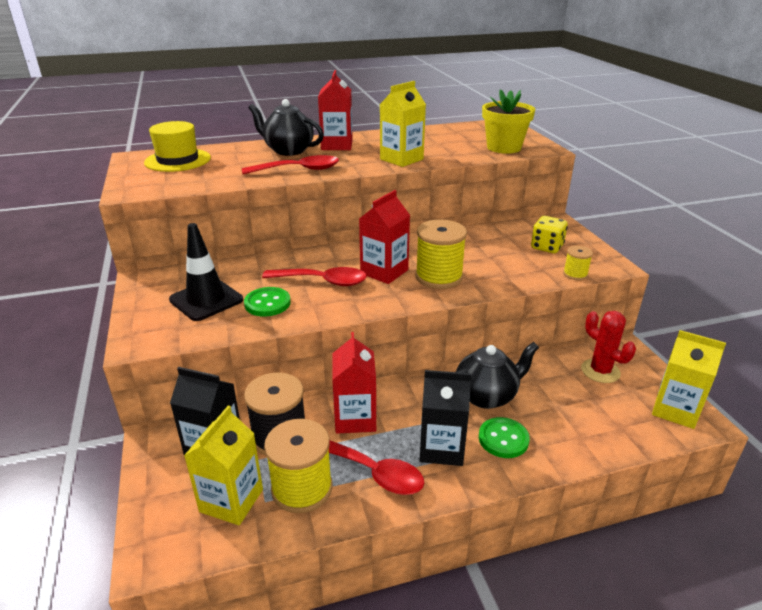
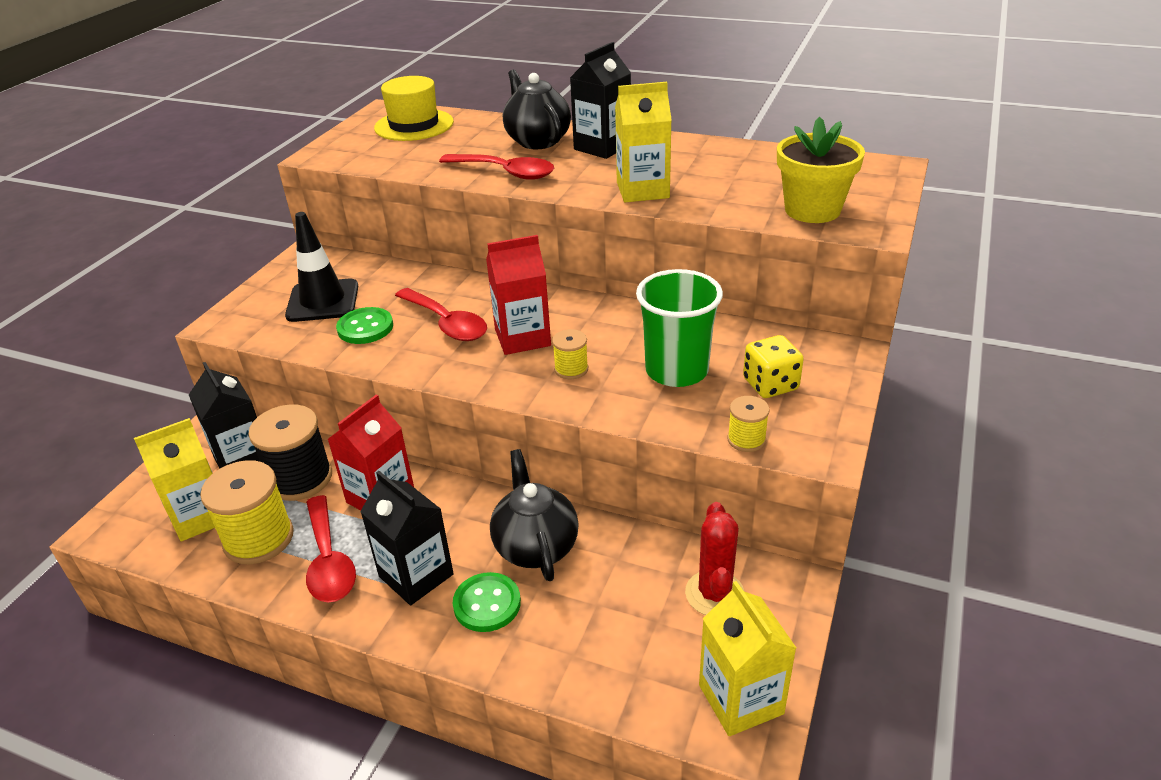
camera: 40 degrees right, 5 degrees up
red carton [318,70,353,150] -> black carton [570,42,631,159]
yellow spool [415,219,467,289] -> yellow spool [552,329,588,379], size x0.51
black teapot [456,342,539,409] -> black teapot turned 120 degrees counterclockwise [490,449,579,581]
none -> green cup [636,269,723,387]

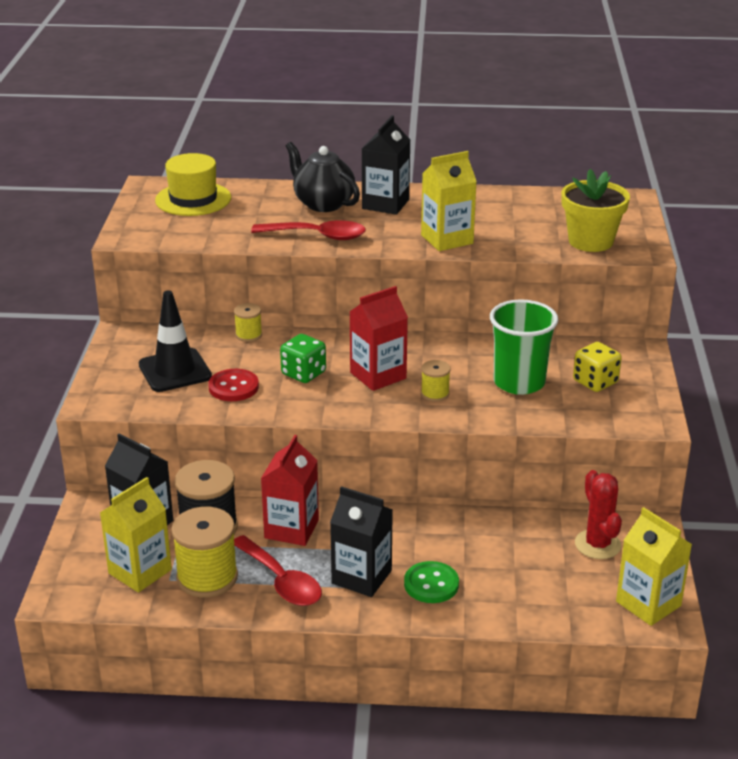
camera: 20 degrees left, 5 degrees down
green button [336,307,393,344] -> red button [208,369,259,401]
red spoon [395,288,487,341] -> green dice [280,334,326,383]
black teapot [490,449,579,581] -> none
yellow spool [727,396,770,452] -> yellow spool moved to [234,303,262,342]

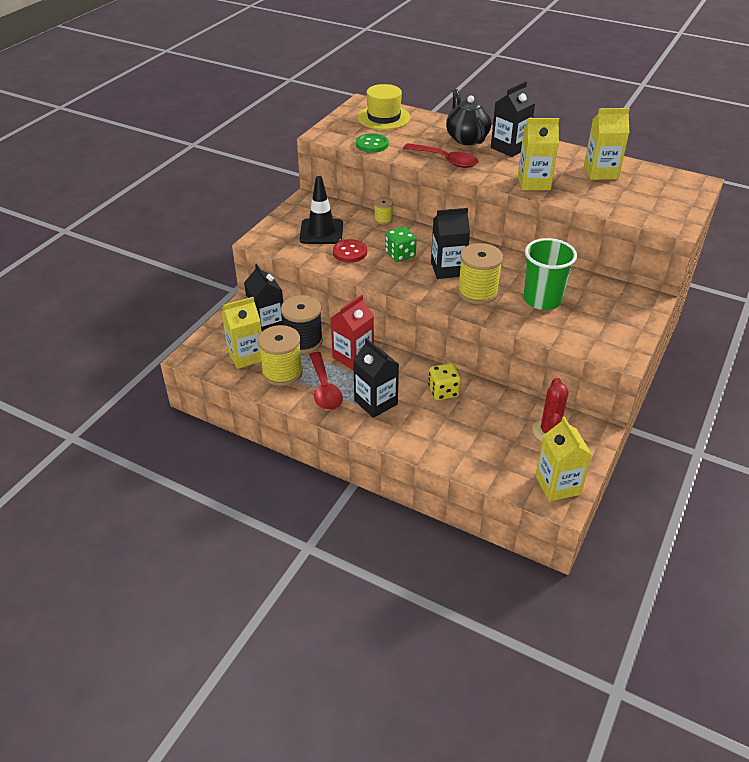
camera: 25 degrees right, 10 degrees up
red carton [350,286,408,391] -> black carton [431,208,470,279]
green button [404,561,459,603] -> green button moved to [356,133,389,153]
yellow spool [421,360,451,402] -> yellow spool [457,243,503,304], size x1.97
yellow flower pot [561,169,630,252] -> none
yellow dice [573,342,622,392] -> yellow dice moved to [428,363,461,400]
none -> yellow carton [584,108,630,180]

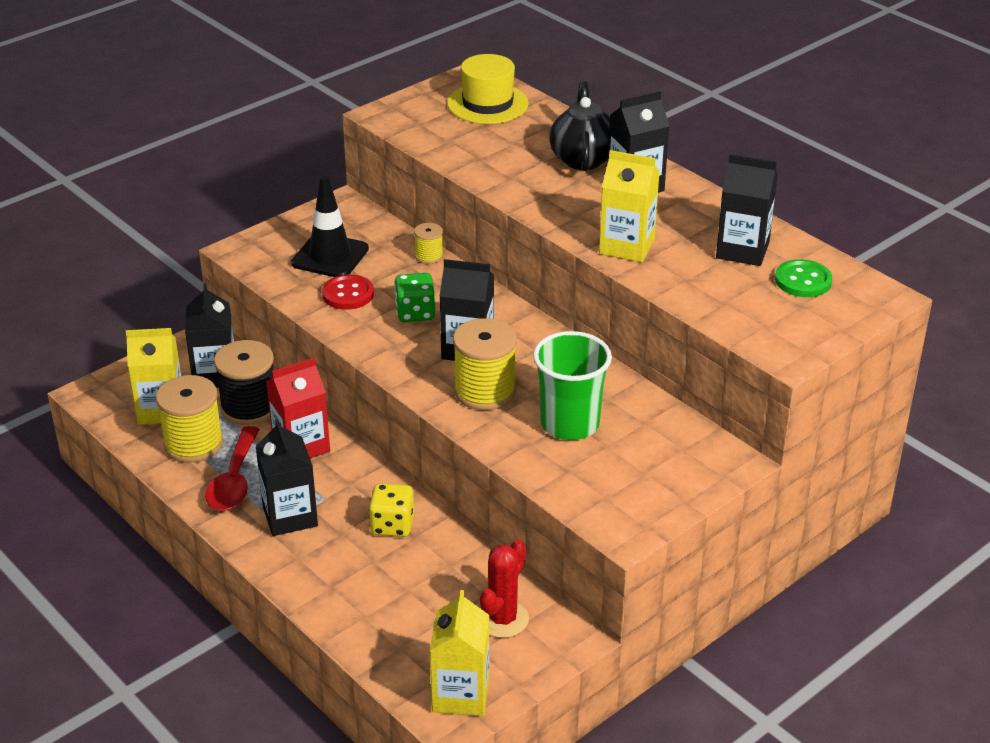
camera: 20 degrees right, 5 degrees down
green button [356,133,389,153] -> green button moved to [775,259,832,297]
red spoon [403,143,479,168] -> none
yellow carton [584,108,630,180] -> black carton [716,154,778,266]

